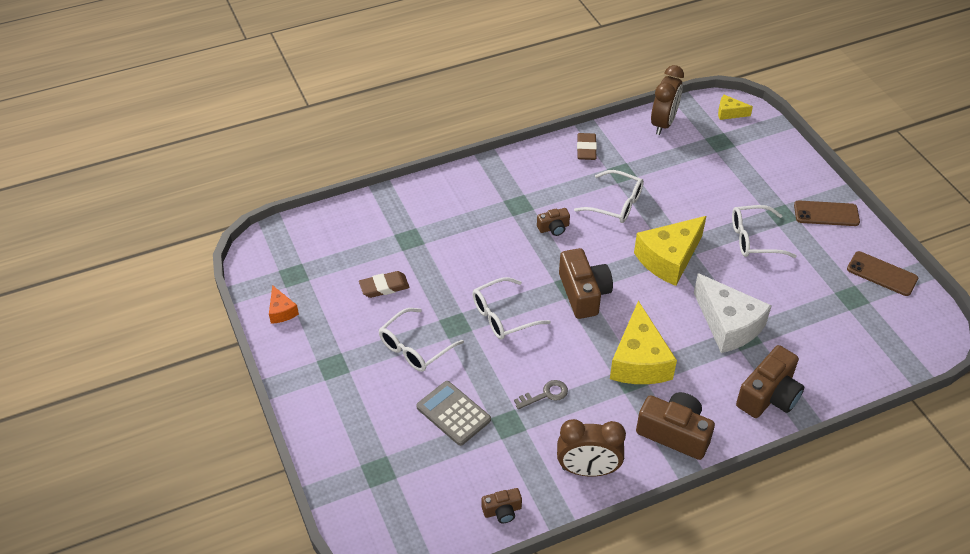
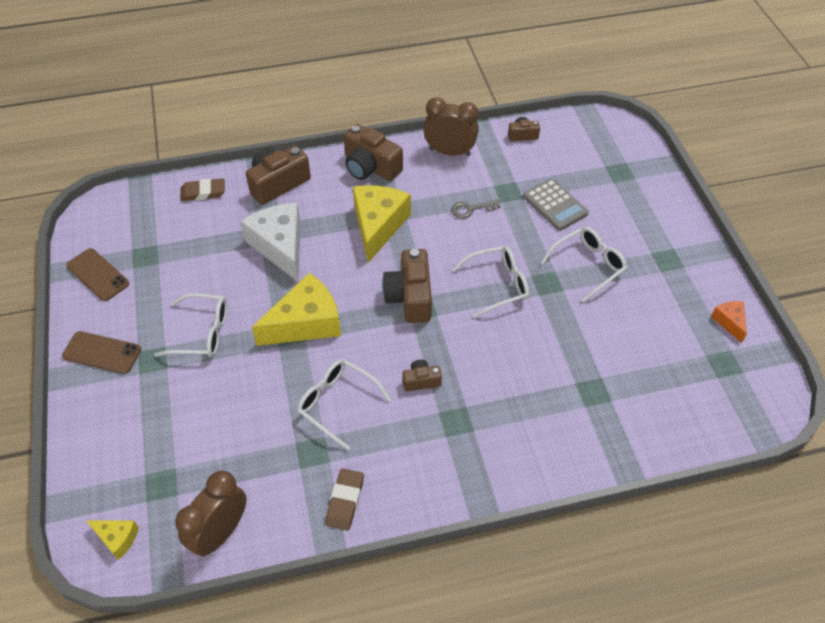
camera: 170 degrees left, 5 degrees up
brown eraser [359,271,410,298] -> brown eraser moved to [180,178,225,201]

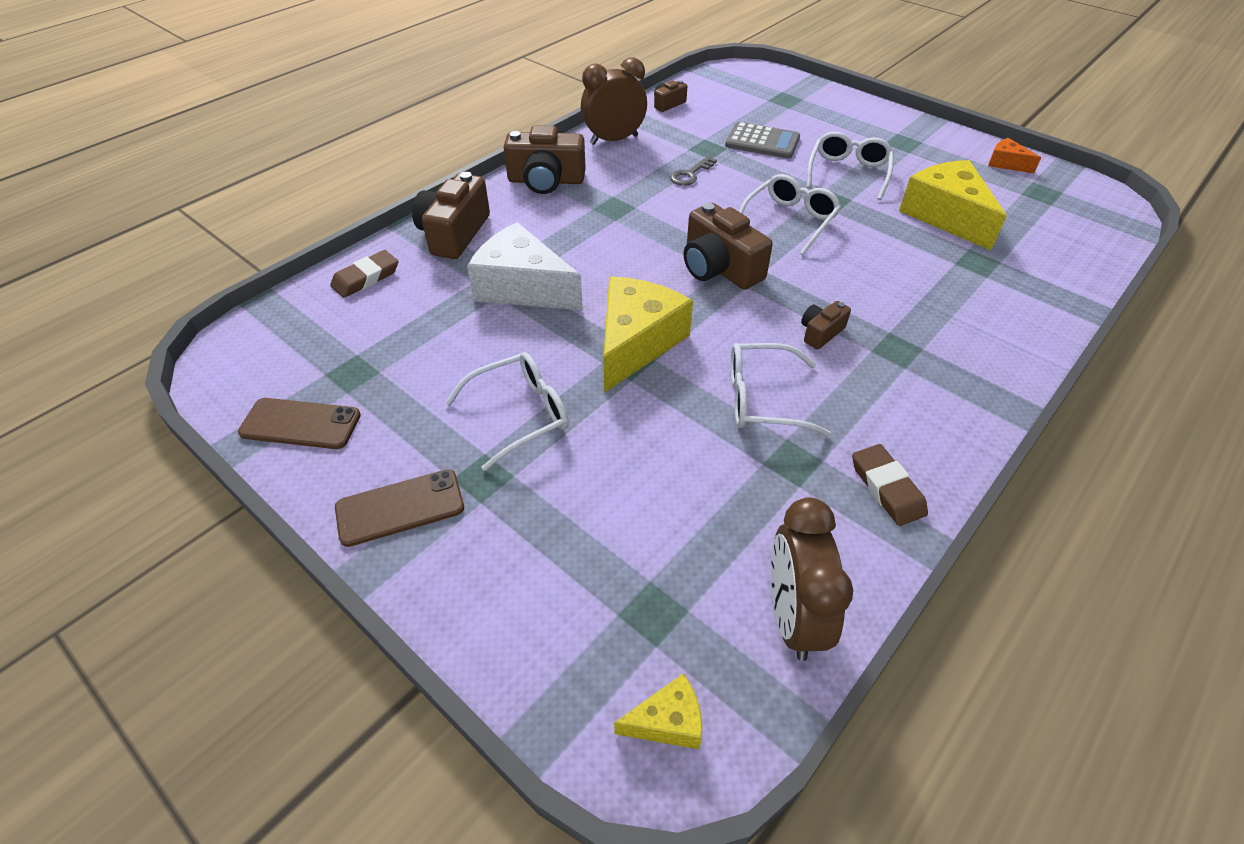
camera: 35 degrees left, 5 degrees down
yellow cheese [353,185,411,263] -> yellow cheese moved to [899,160,1007,250]

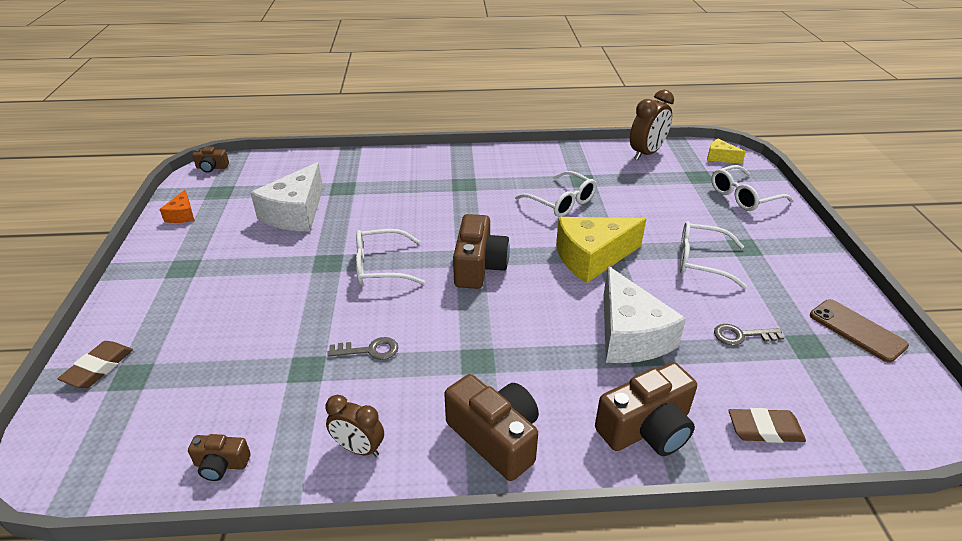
camera: 135 degrees left, 10 degrees down
brown phone [335,469,464,547] -> none
brown clock [581,57,647,145] -> brown clock [325,395,384,457], size x0.64
grey calculator [725,122,800,159] -> none
brown camera [801,301,851,350] -> brown camera moved to [192,147,229,173]
white glasses [807,132,894,200] -> white glasses moved to [711,165,793,211]
brown eraser [852,444,928,526] -> brown eraser moved to [58,341,133,388]
yellow cheese [899,160,1007,250] -> white cheese [250,162,323,231]
none -> grey key [714,324,784,346]

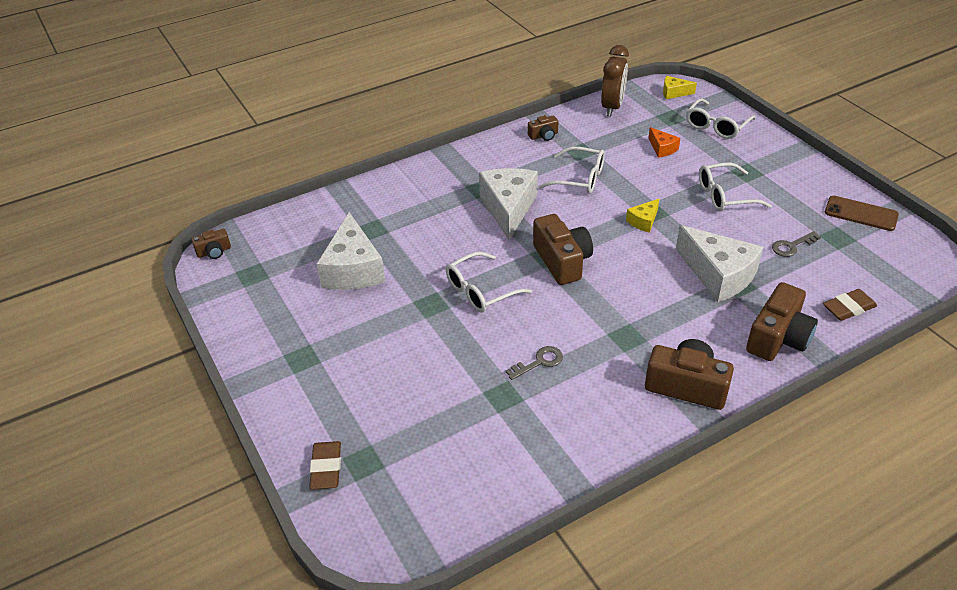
camera: 25 degrees left, 5 degrees up
orange cheese [159,190,194,223] -> orange cheese moved to [648,127,680,158]
brown camera [188,434,251,481] -> brown camera moved to [528,115,558,141]
brown clock [325,395,384,457] -> none
yellow cheese [556,217,646,283] -> yellow cheese [626,199,659,233], size x0.48
none -> white cheese [479,168,538,240]

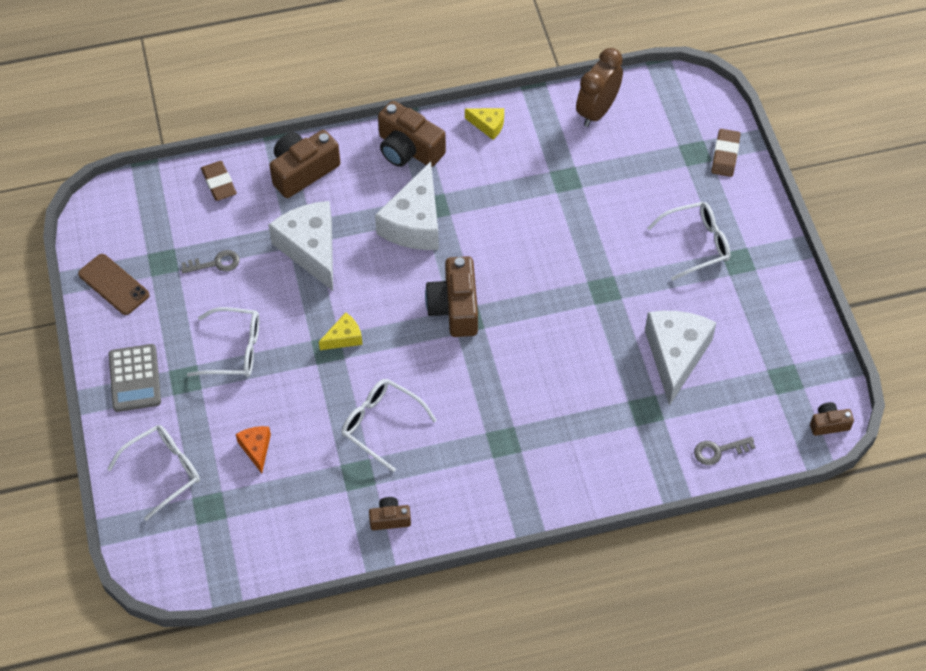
camera: 165 degrees left, 15 degrees up
white glasses [446,252,532,313] -> white glasses moved to [647,202,730,281]
white cheese [479,168,538,240] -> white cheese moved to [375,162,439,250]
grey key [506,346,563,380] -> grey key moved to [694,437,756,465]
brown clock [601,45,629,116] -> brown clock moved to [576,48,623,127]
yellow cheese [663,76,697,99] -> yellow cheese moved to [465,108,504,140]
brown eraser [823,289,877,321] -> brown eraser turned 75 degrees clockwise [201,161,237,201]
none -> grey calculator [109,344,161,412]

